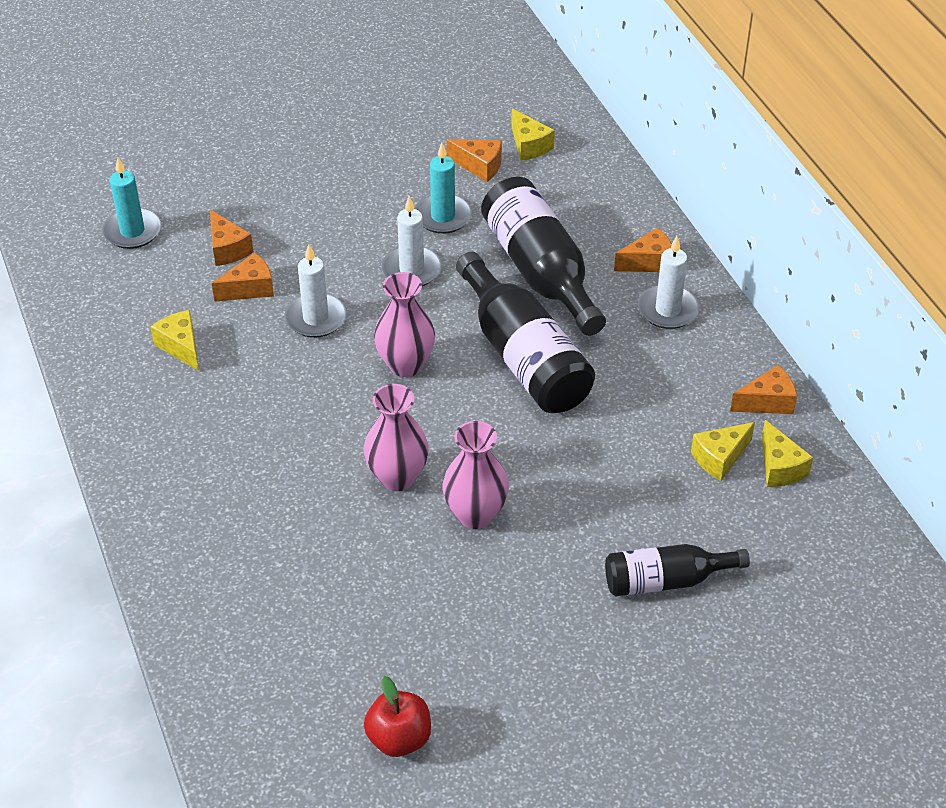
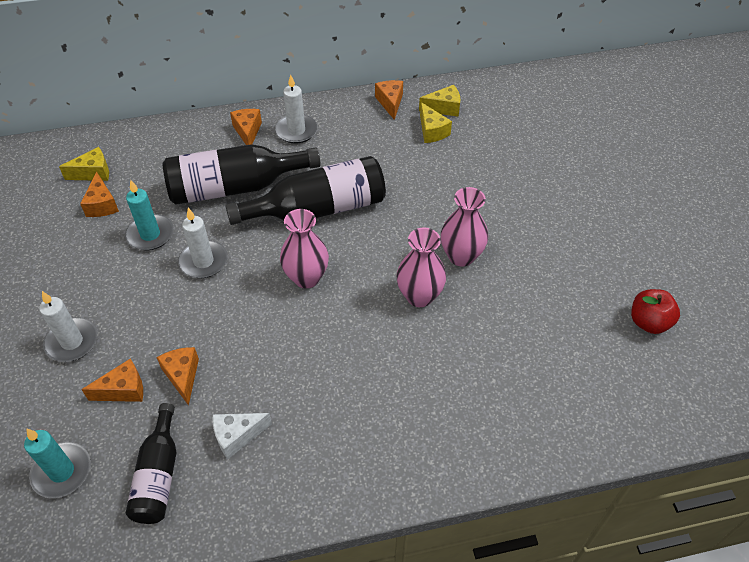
camera: 80 degrees left, 5 degrees up
yellow cheese [150,310,199,371] -> white cheese [213,413,272,459]
white candle [285,244,347,338] -> white candle moved to [39,291,98,362]
orange cheese [447,139,502,182] -> orange cheese turned 135 degrees clockwise [80,171,119,217]
black bottle [605,544,750,596] -> black bottle moved to [126,403,176,524]

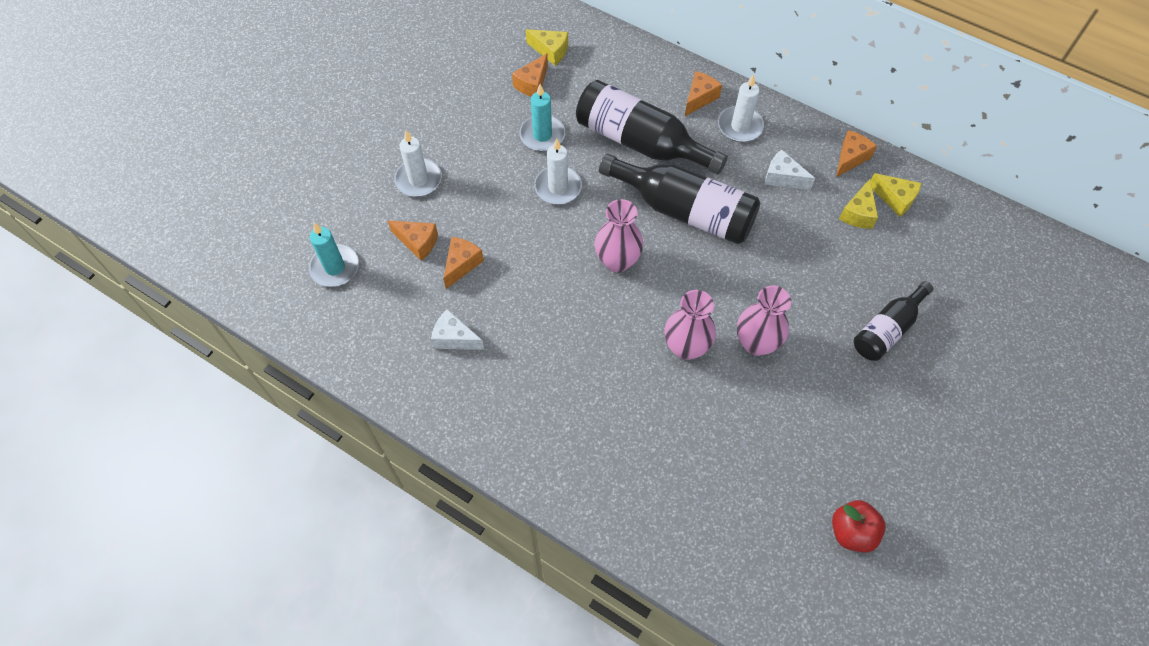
camera: 45 degrees right, 10 degrees up
black bottle [126,403,176,524] -> black bottle moved to [854,281,933,361]
none -> white cheese [765,149,815,190]

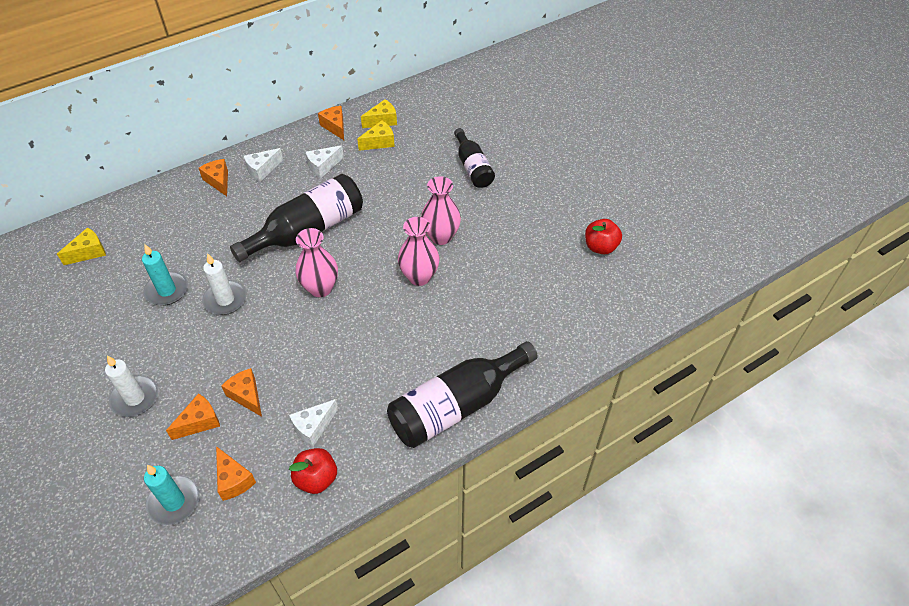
camera: 65 degrees left, 10 degrees down
orange cheese [512,53,548,97] -> orange cheese moved to [216,446,256,501]
black bottle [576,80,728,175] -> black bottle moved to [387,341,538,448]
white candle [718,74,764,142] -> white cheese [244,148,283,182]
yellow cheese [839,179,878,229] -> yellow cheese turned 75 degrees counterclockwise [357,121,395,151]
none -> red apple [289,448,337,494]

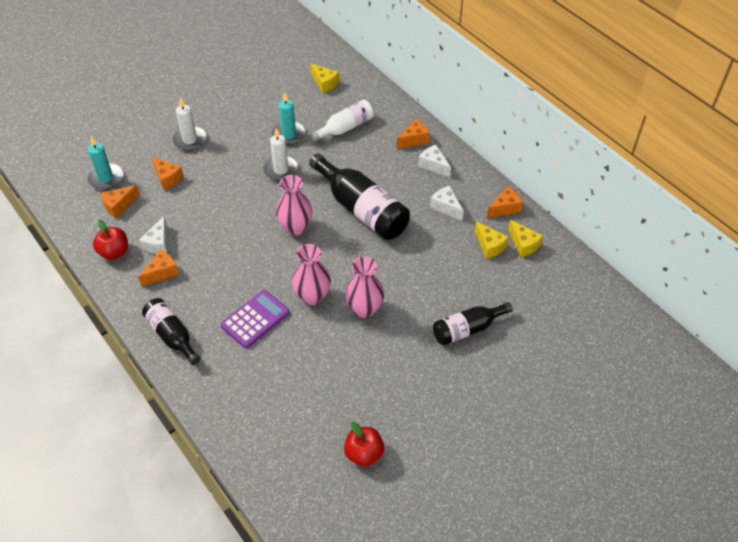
camera: 85 degrees right, 0 degrees up
orange cheese [221,368,262,417] -> orange cheese moved to [138,249,179,286]
white cheese [289,399,338,447] -> white cheese turned 120 degrees counterclockwise [139,216,167,254]
black bottle [387,341,538,448] -> black bottle [142,298,200,365], size x0.60
none -> purple calculator [221,290,289,348]
none -> white bottle [310,100,374,141]

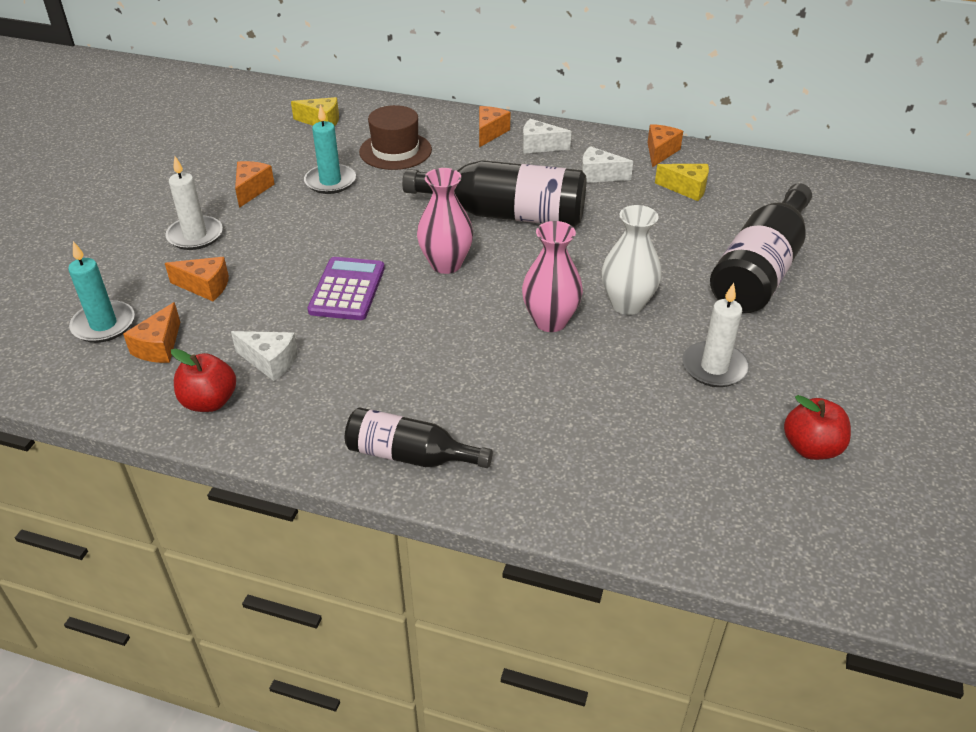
camera: 35 degrees left, 10 degrees down
orange cheese [138,249,179,286] -> orange cheese moved to [235,161,275,208]
white cheese [139,216,167,254] -> white cheese turned 45 degrees counterclockwise [231,331,298,381]
purple calculator [221,290,289,348] -> purple calculator moved to [307,257,385,320]
white candle [263,128,299,181] -> white candle moved to [682,283,749,387]
white bottle [310,100,374,141] -> brown hat [359,105,432,170]
pink vase [345,257,384,318] -> white vase [602,205,662,315]
black bottle [433,302,513,345] -> black bottle [710,183,812,313], size x1.66
yellow cheese [508,220,543,258] -> none

